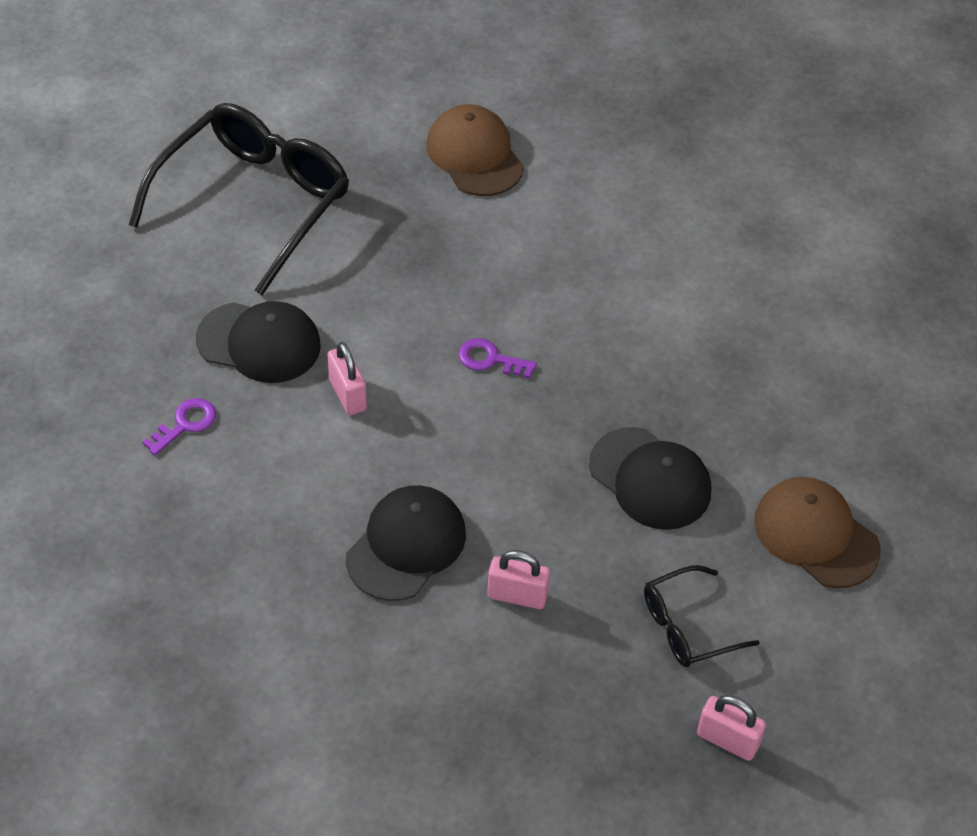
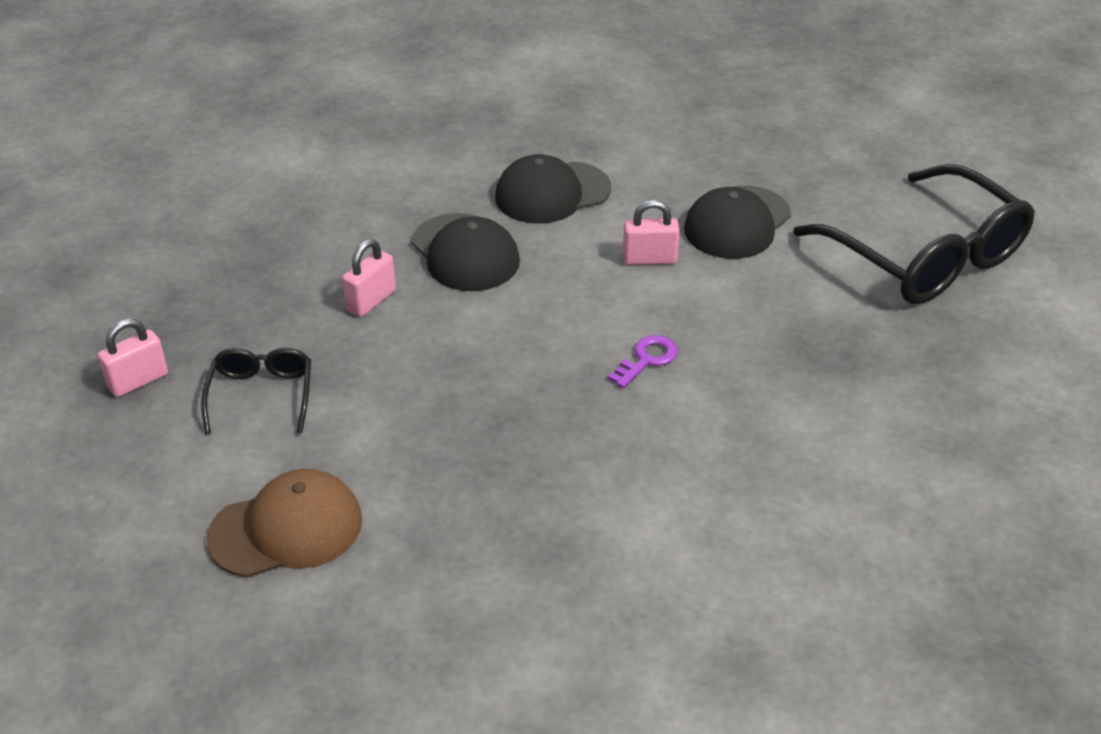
camera: 115 degrees right, 10 degrees down
purple key [142,398,216,455] -> none
brown cap [426,104,524,196] -> none
black cap [589,427,711,530] -> black cap moved to [495,154,611,223]

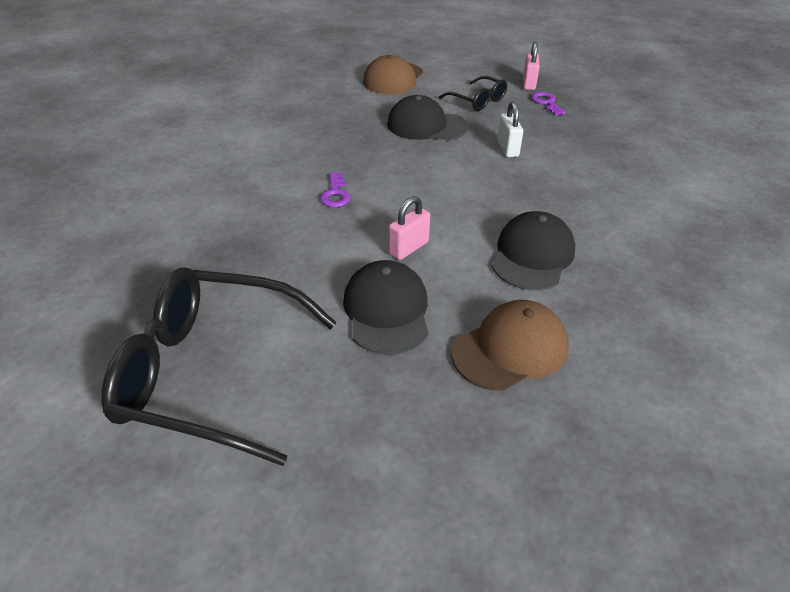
camera: 135 degrees right, 0 degrees up
pink padlock [342,239,396,317] -> white padlock [497,102,523,157]
black cap [412,213,520,291] -> black cap moved to [387,95,468,140]
none -> brown cap [451,300,569,391]
none -> purple key [531,92,566,115]

